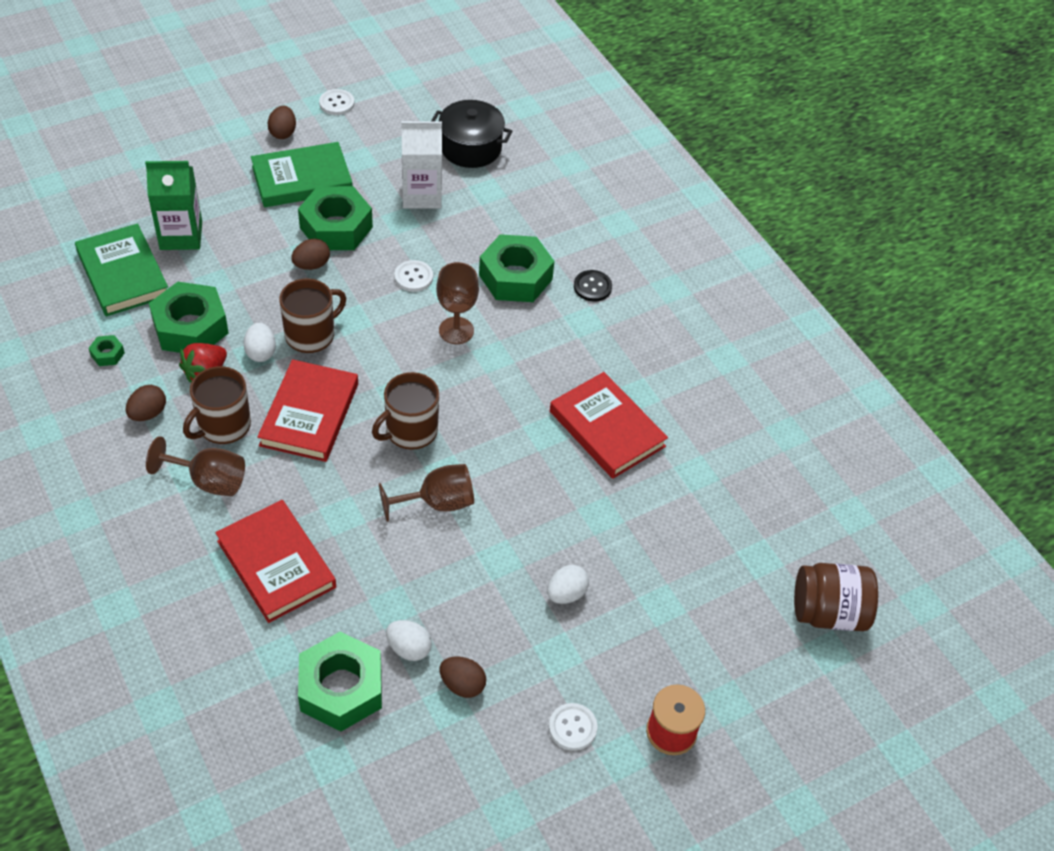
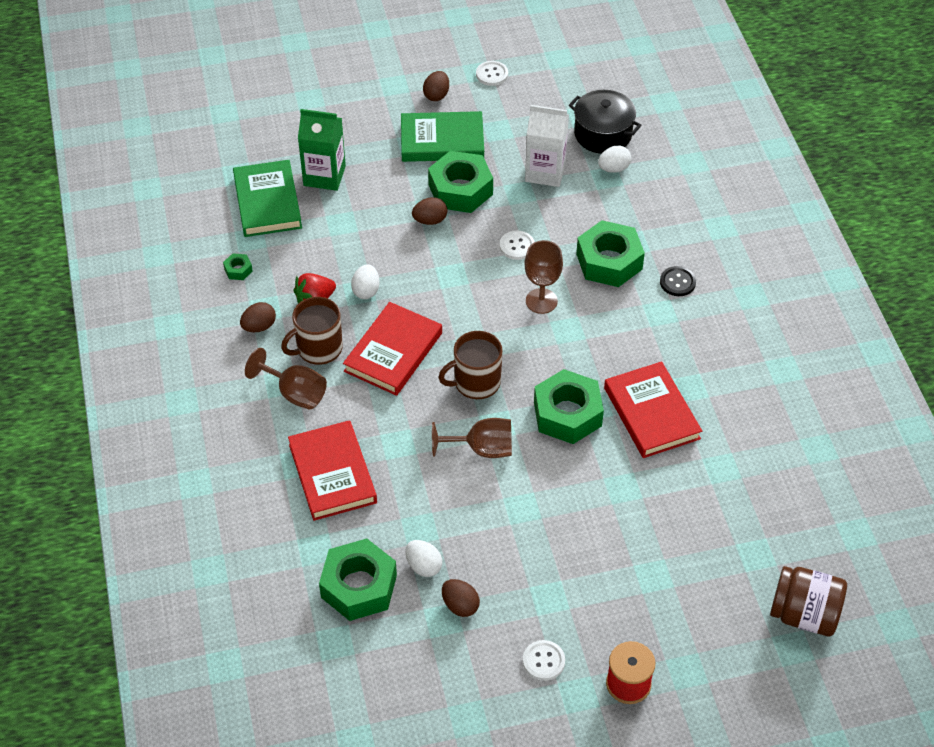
camera: 20 degrees right, 0 degrees up
green nut [149,282,229,353] -> green nut moved to [534,369,604,444]
brown mug [279,278,346,353] -> none
white egg [547,565,589,604] -> white egg moved to [598,146,631,173]

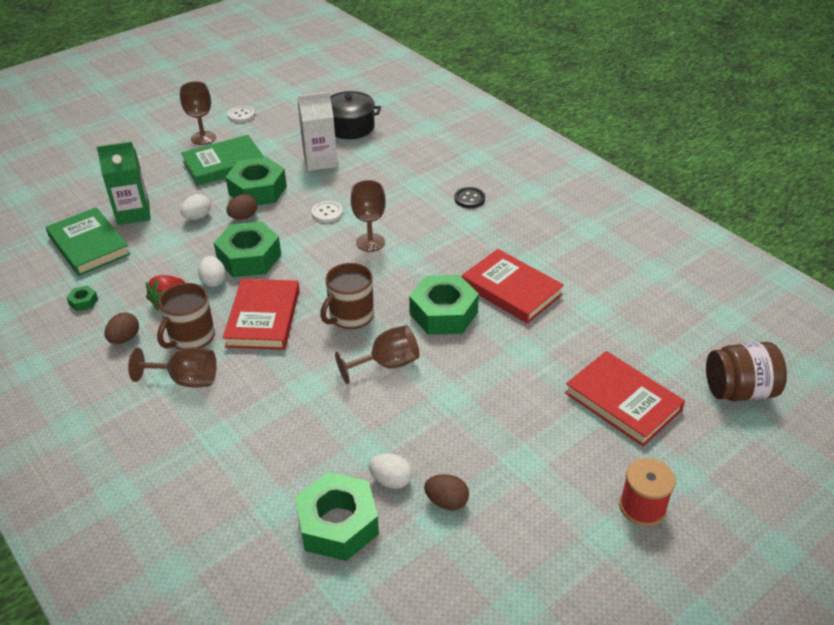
camera: 25 degrees left, 10 degrees down
red book [288,420,377,521] -> red book moved to [565,351,685,447]
brown egg [423,71,449,101] -> brown goblet [180,81,216,145]
white button [523,640,565,681] -> none
green nut [576,220,645,287] -> green nut moved to [214,221,281,277]
white egg [598,146,631,173] -> white egg moved to [181,194,211,220]

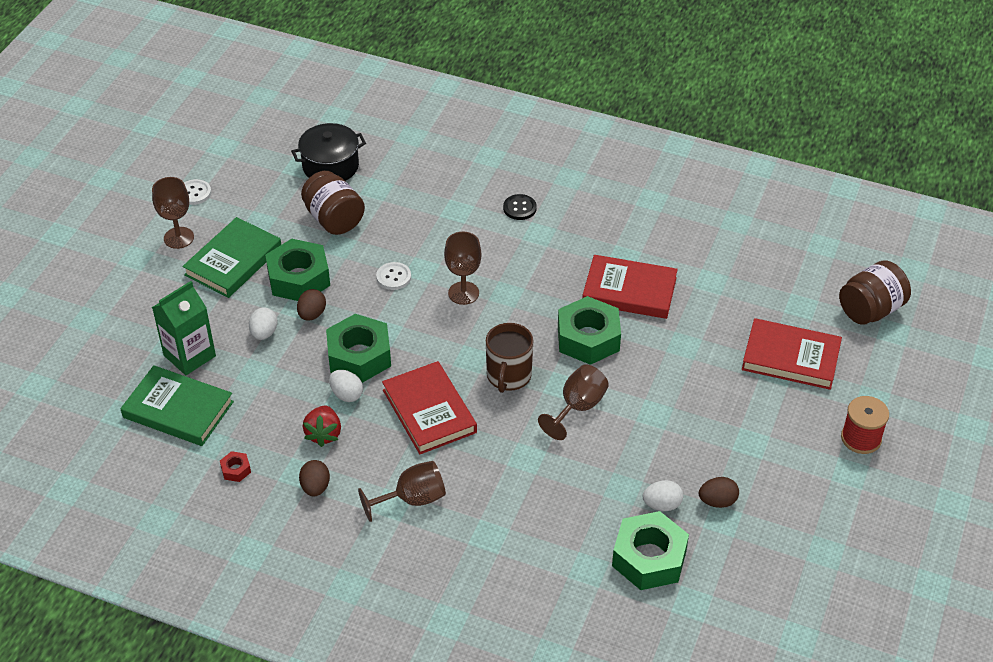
camera: 30 degrees left, 5 degrees up
green nut [67,285,98,312] -> red nut [220,451,251,482]
brown mug [157,283,215,350] -> none
white carton [298,92,338,171] -> brown jar [301,171,365,235]

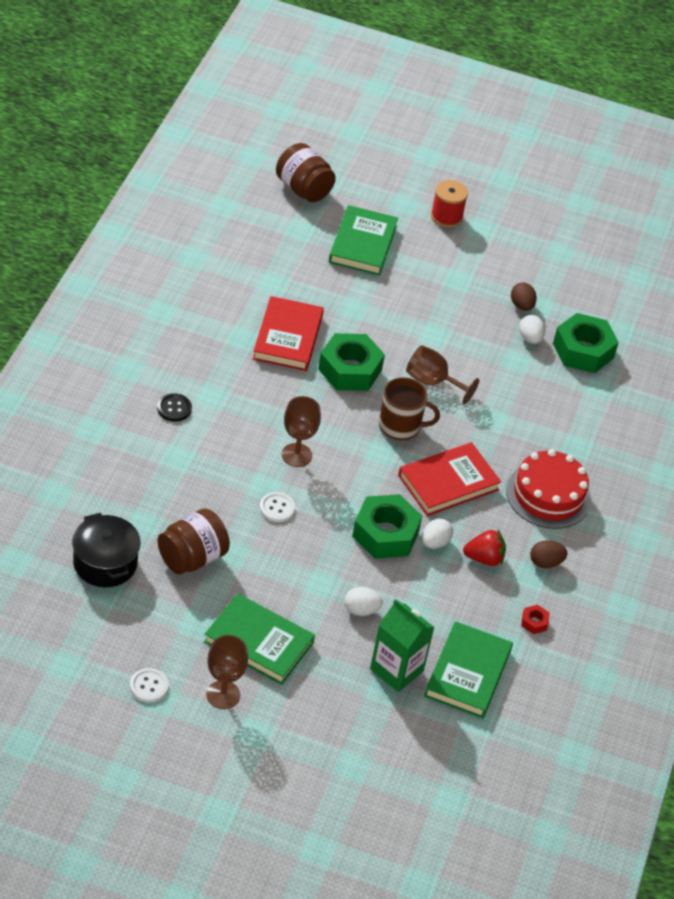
camera: 100 degrees left, 0 degrees up
green nut [265,239,330,301] -> none
brown egg [297,289,326,321] -> none
brown goblet [358,461,446,522] -> red cake [506,449,591,529]
red book [742,318,842,390] -> green book [329,205,398,276]

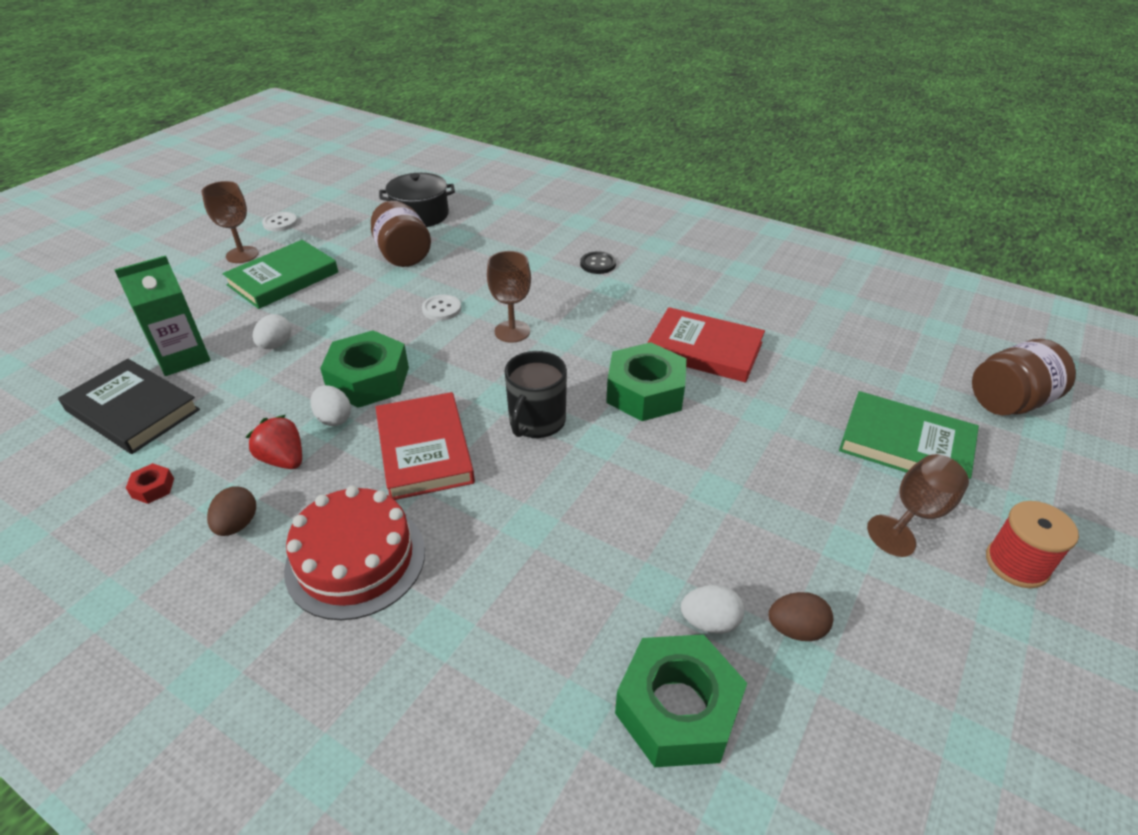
camera: 110 degrees right, 5 degrees down
brown mug [379,377,440,440] -> black mug [505,351,567,438]
brown goblet [406,345,480,405] -> brown goblet moved to [867,454,969,557]
green book [424,621,513,718] -> black book [58,359,200,454]
red strawberry [463,530,506,566] -> red strawberry turned 120 degrees clockwise [246,415,302,469]

